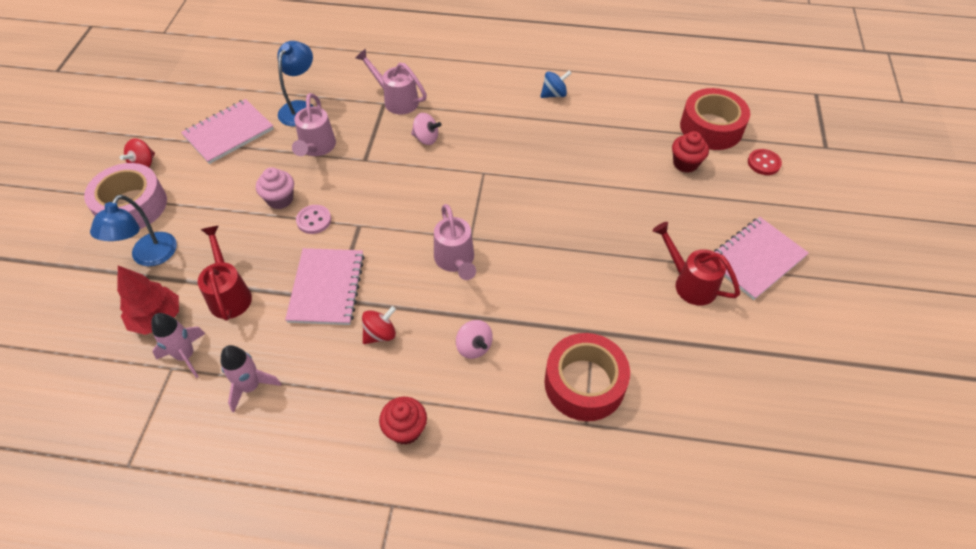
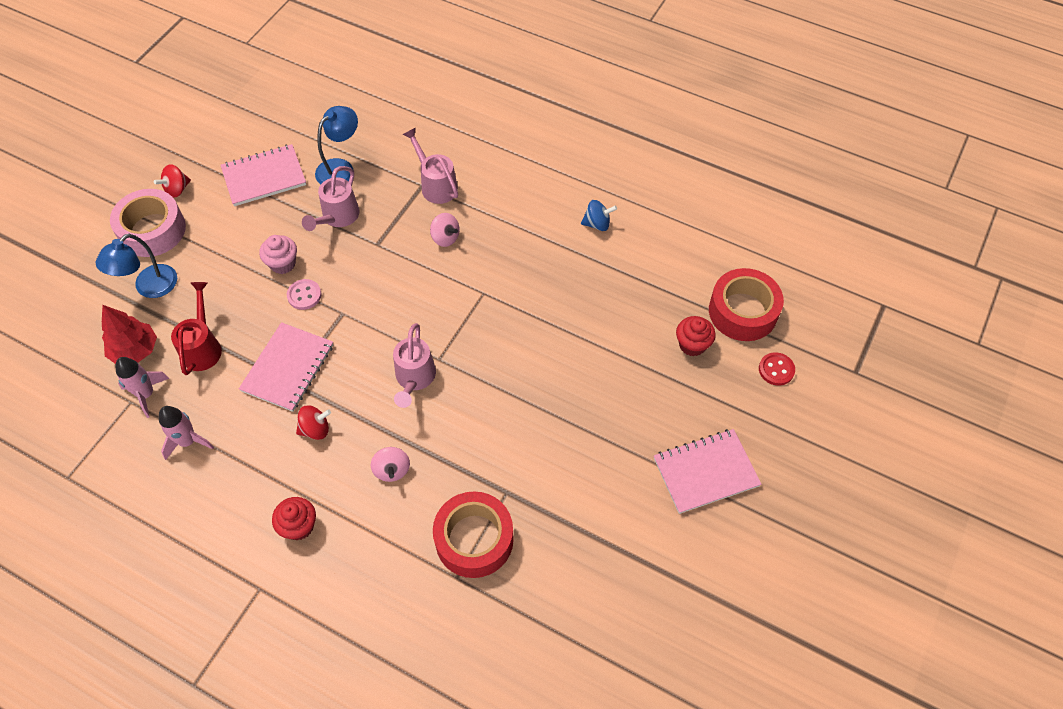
camera: 20 degrees right, 5 degrees up
red watering can [652,222,740,305] -> none

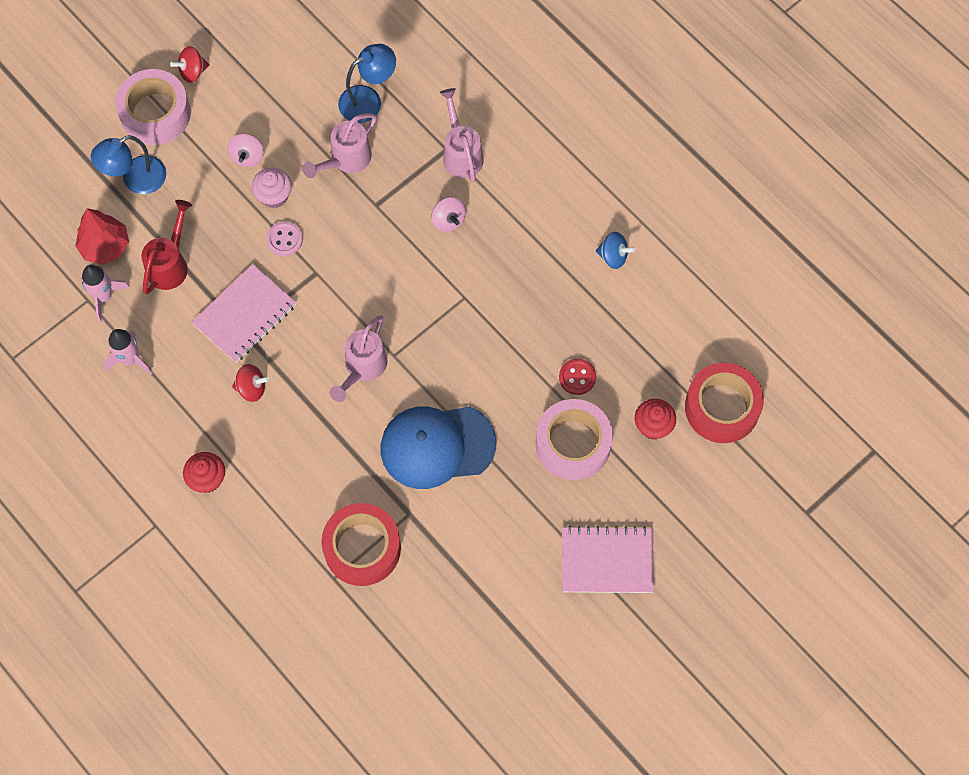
camera: 20 degrees right, 10 degrees up
pink notebook [221,144,306,206] -> none
pink spinning top [371,447,410,482] -> pink spinning top moved to [227,134,263,167]
red button [759,352,795,386] -> red button moved to [559,359,596,395]
none -> blue cap [381,406,496,489]
none -> pink tape [536,399,613,480]

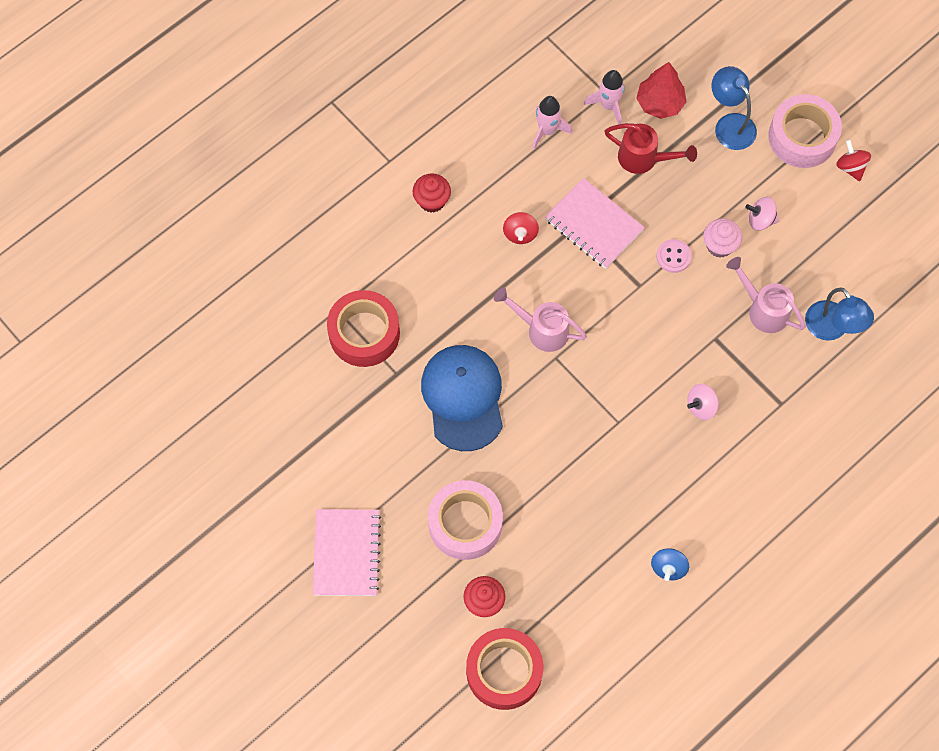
camera: 90 degrees right, 0 degrees up
pink watering can [439,88,484,182] -> none
red button [559,359,596,395] -> none

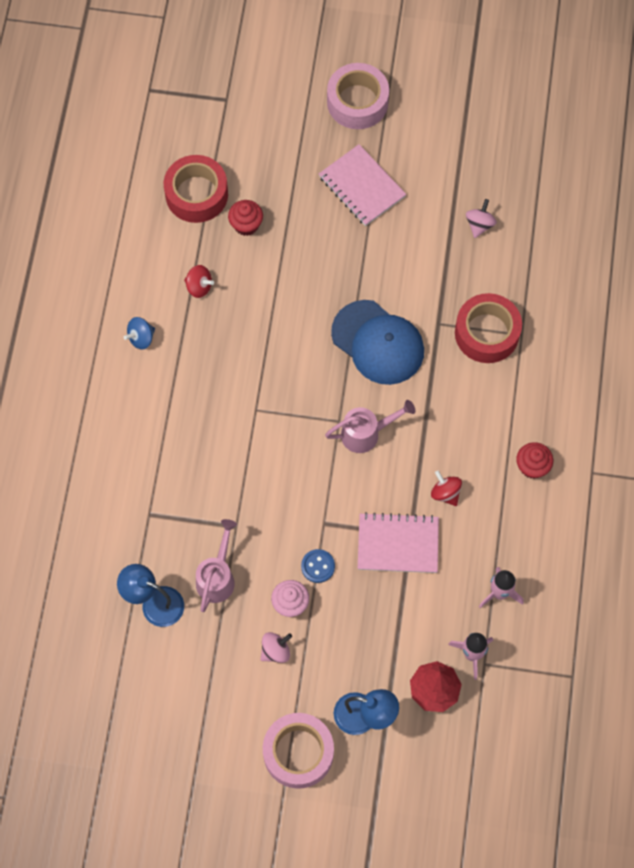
camera: 140 degrees right, 0 degrees up
pink tape [428,480,503,560] -> pink tape moved to [327,63,389,129]
red watering can [604,123,697,174] -> none
blue spinning top [651,548,689,581] -> blue spinning top turned 105 degrees counterclockwise [124,317,155,350]
pink button [656,239,692,273] -> blue button [301,549,335,583]
pink spinning top [687,384,719,420] -> pink spinning top moved to [466,199,497,238]
pink watering can [726,257,806,333] -> pink watering can turned 75 degrees counterclockwise [196,519,237,612]
red spinning top [836,139,871,181] -> red spinning top moved to [184,265,214,298]

